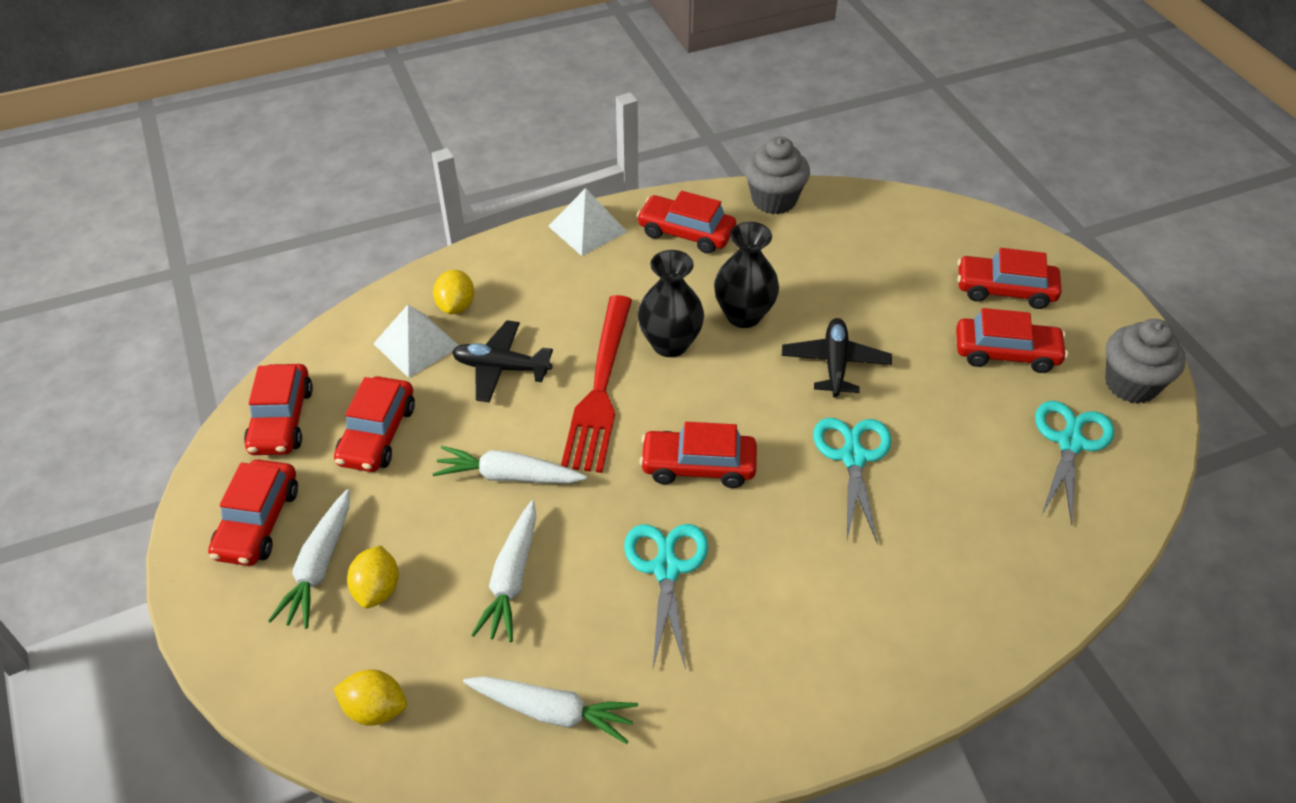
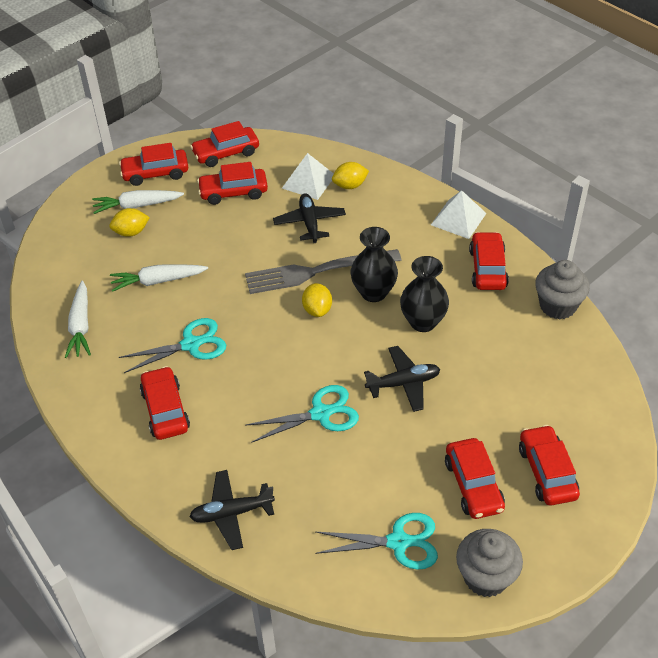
camera: 70 degrees right, 0 degrees up
yellow lemon [333,670,407,726] -> yellow lemon moved to [302,283,332,317]
white carrot [433,446,587,484] -> none
red fork [561,295,632,473] -> grey fork [245,249,402,294]
red car [639,422,757,488] -> red car moved to [140,366,190,440]
none -> black plane [189,470,275,550]

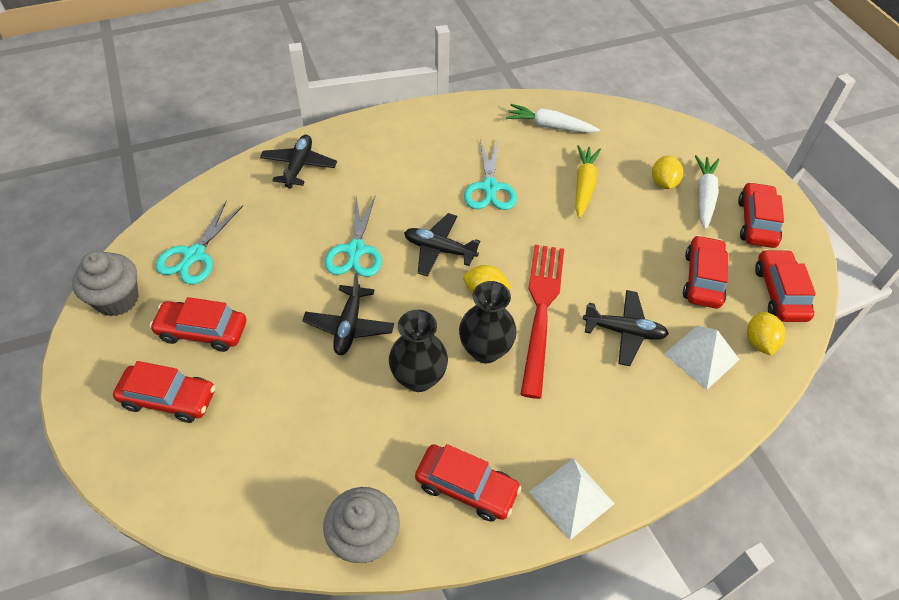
camera: 110 degrees right, 5 degrees up
white carrot [110,264,208,292] -> yellow carrot [575,145,601,218]
red car [140,366,190,440] -> none
grey fork [245,249,402,294] -> red fork [520,245,564,399]
yellow lemon [332,162,369,189] -> yellow lemon moved to [747,312,786,355]
none -> black plane [404,213,480,277]

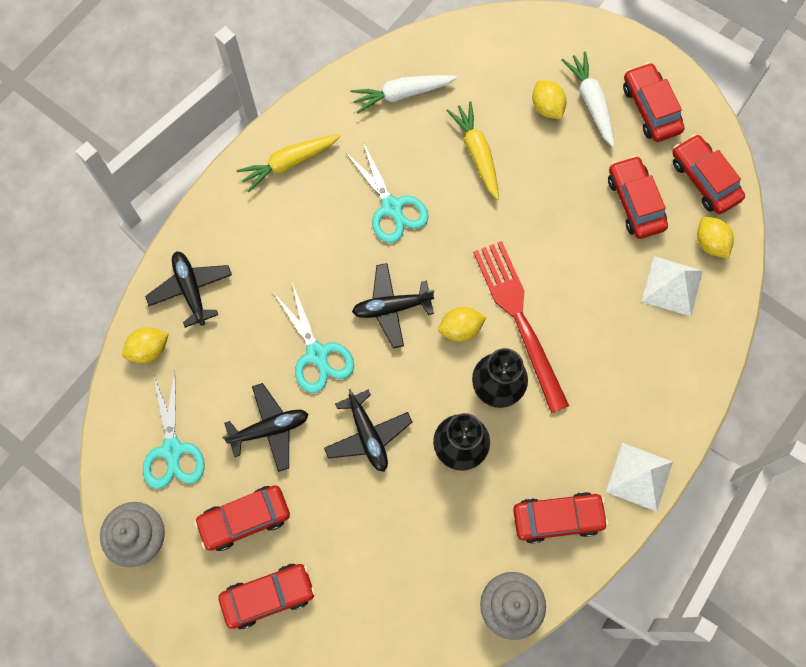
camera: 30 degrees left, 20 degrees up
black plane [583,290,669,366] -> black plane moved to [222,383,308,472]
none -> yellow lemon [122,327,169,363]
none -> yellow carrot [236,134,341,192]

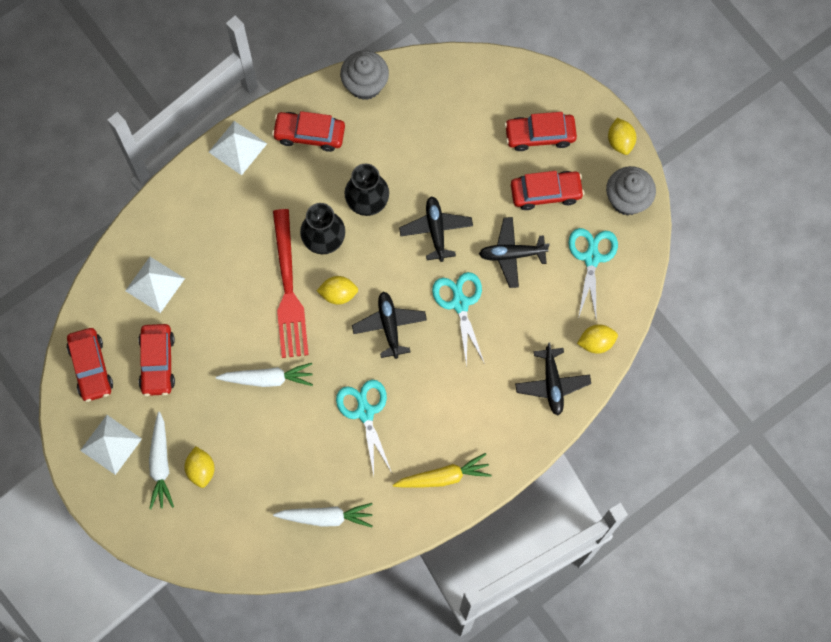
camera: 165 degrees left, 0 degrees up
black plane [352,263,435,348] -> black plane turned 105 degrees counterclockwise [352,292,427,359]
yellow carrot [447,101,499,200] -> none
red car [623,62,685,142] -> white pyramid [80,415,142,475]
yellow lemon [697,217,734,258] -> yellow lemon moved to [608,118,637,155]
none -> white carrot [216,363,313,387]

